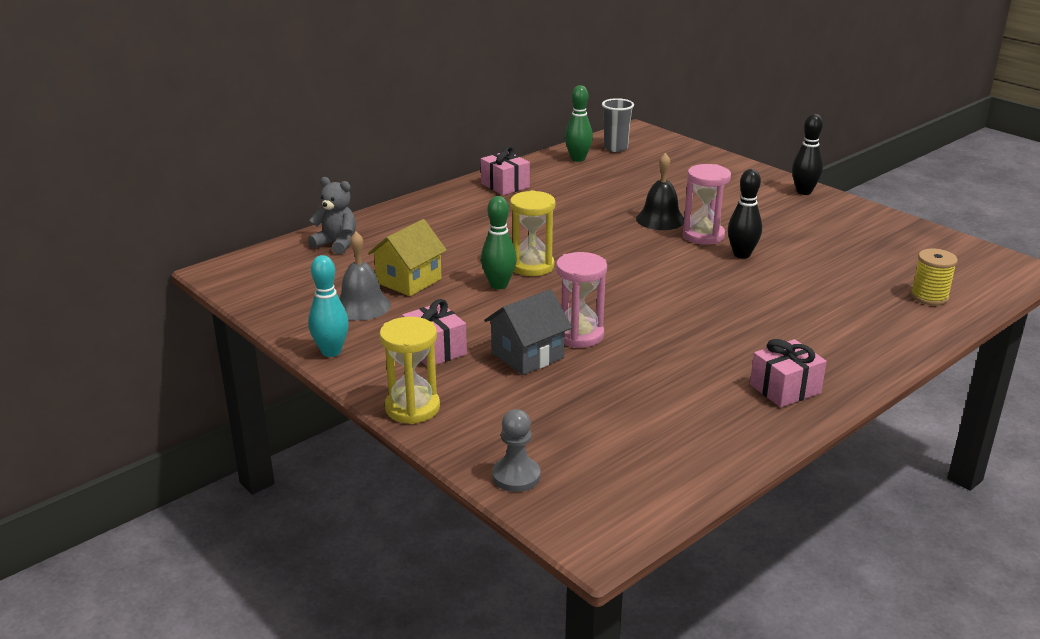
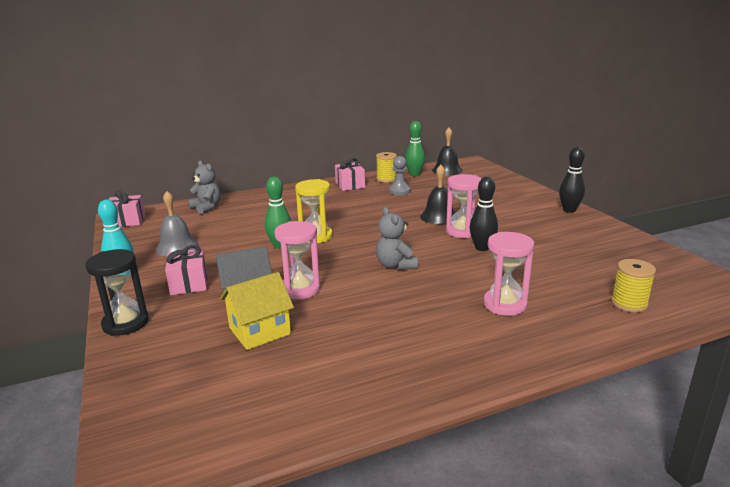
camera: 20 degrees right, 5 degrees down
yellow house [368,219,447,296] -> yellow house moved to [220,272,294,350]
yellow hourglass [379,317,440,424] -> black hourglass [85,249,149,336]
grey pawn [492,409,540,492] -> grey pawn moved to [389,156,411,195]
grey cup [602,98,634,152] -> black bell [432,128,463,176]
pink gift [750,339,827,407] -> pink gift moved to [108,190,145,227]
none -> yellow spool [376,152,397,183]
none -> grey teddy bear [376,207,418,270]
none -> pink hourglass [483,232,534,316]

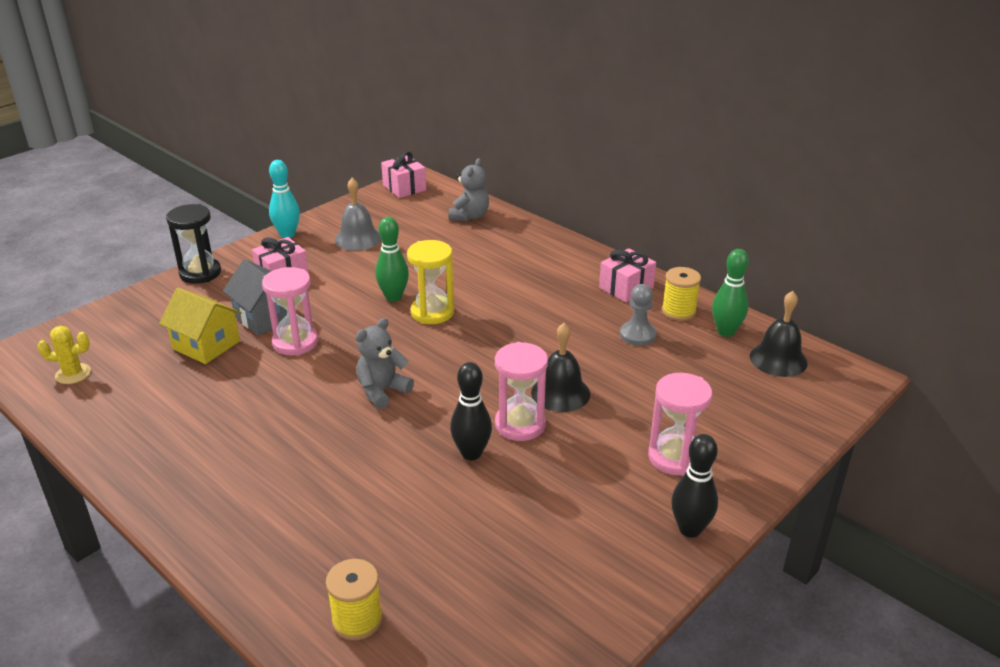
camera: 65 degrees right, 10 degrees up
pink hourglass [483,232,534,316] -> pink hourglass moved to [648,373,712,476]
none -> yellow cactus [37,326,91,384]

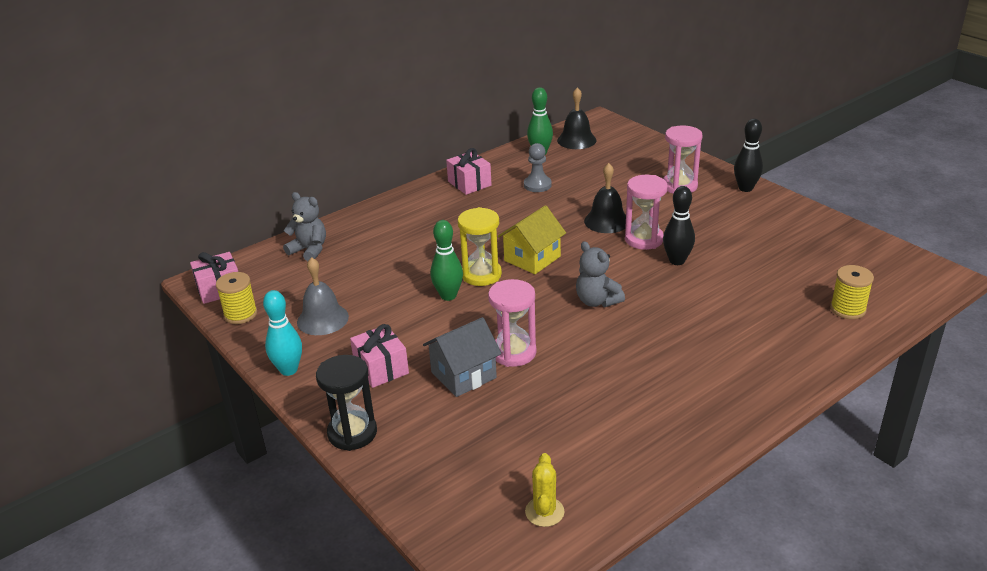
camera: 80 degrees left, 0 degrees up
yellow house [159,288,242,364] -> yellow house moved to [498,205,566,274]
yellow spool [662,267,701,321] -> yellow spool moved to [216,272,257,324]

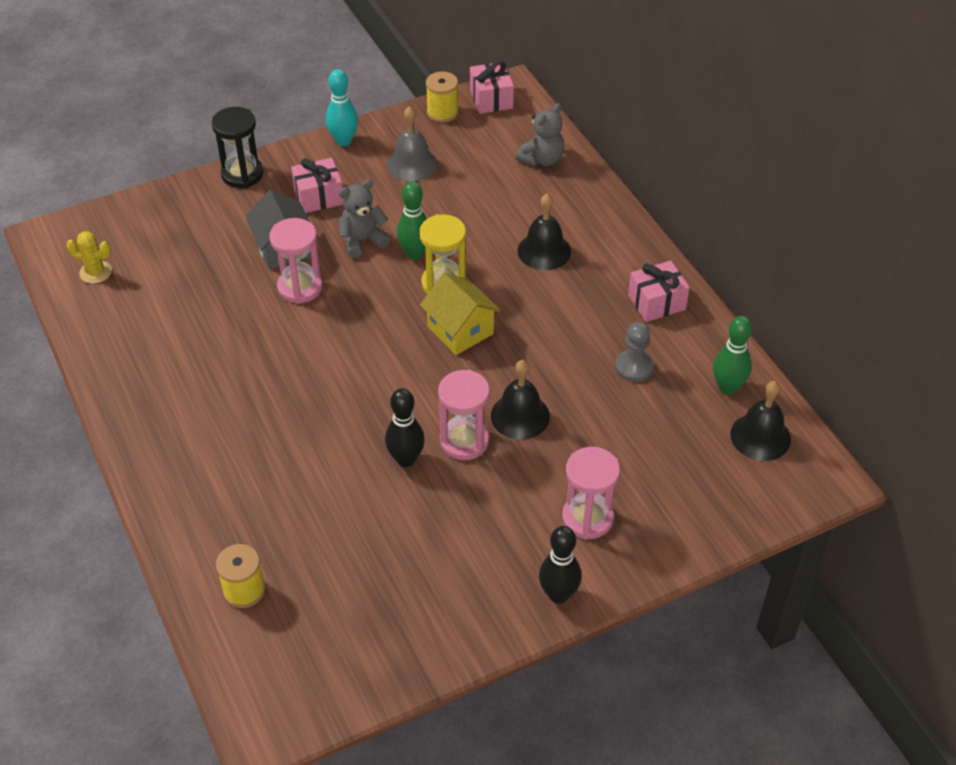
camera: 100 degrees right, 15 degrees up
grey teddy bear [576,241,625,307] -> grey teddy bear moved to [339,179,390,258]
none -> black bell [517,194,571,270]

